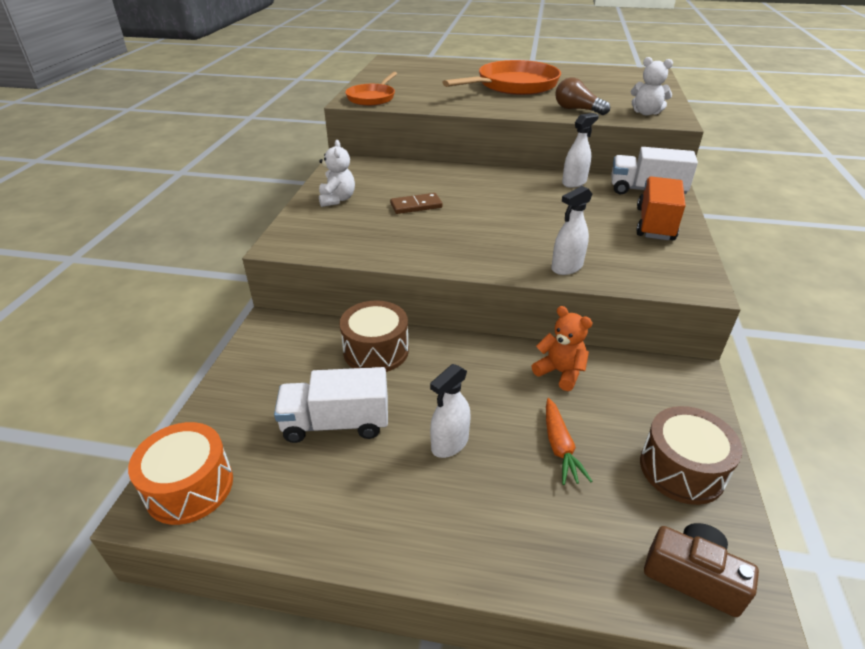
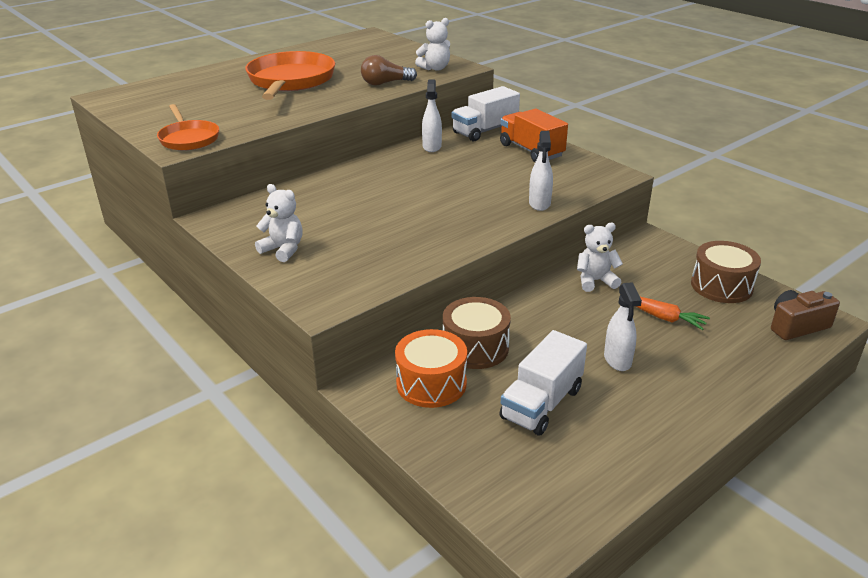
camera: 50 degrees left, 5 degrees down
orange drum [128,422,233,525] -> orange drum moved to [395,329,467,408]
brown domino [390,193,443,214] -> none
orange teddy bear [532,306,593,391] -> white teddy bear [577,223,623,292]

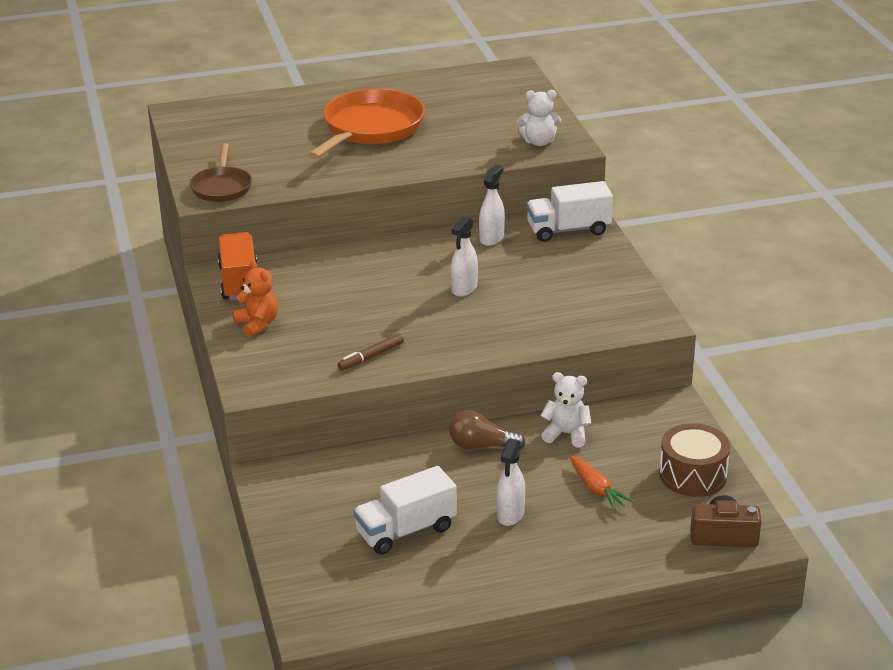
camera: 25 degrees right, 0 degrees up
orange pan [157,104,219,151] -> brown pan [190,143,252,202]
white teddy bear [255,184,303,262] -> orange teddy bear [233,260,278,337]
brown light bulb [361,55,417,86] -> brown light bulb moved to [449,410,525,450]
orange drum [395,329,467,408] -> none
brown drum [443,297,511,369] -> none
orange truck [500,109,568,162] -> orange truck moved to [218,232,257,300]
white spray bottle [529,131,553,211] -> white spray bottle moved to [451,216,478,297]
none -> brown marker [337,333,404,371]

